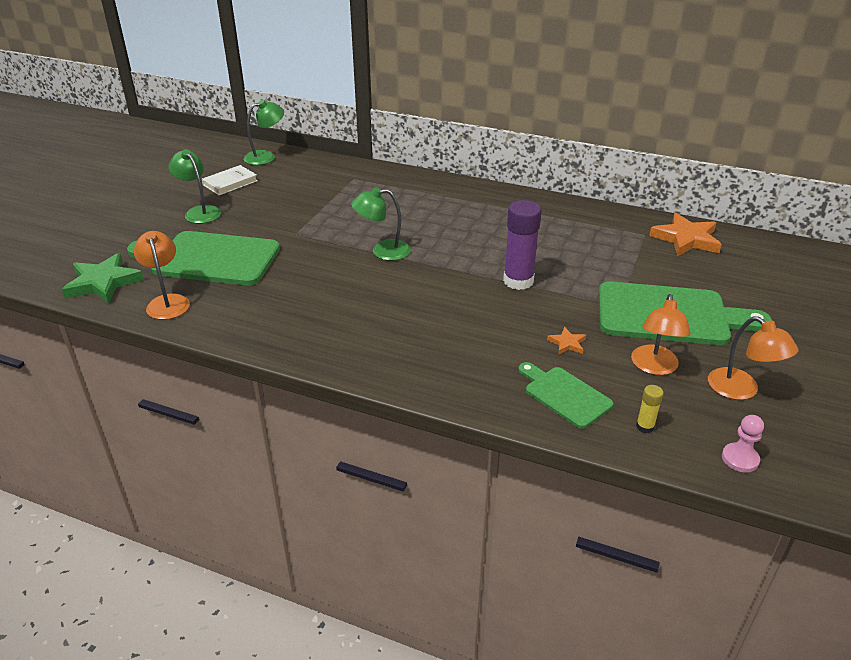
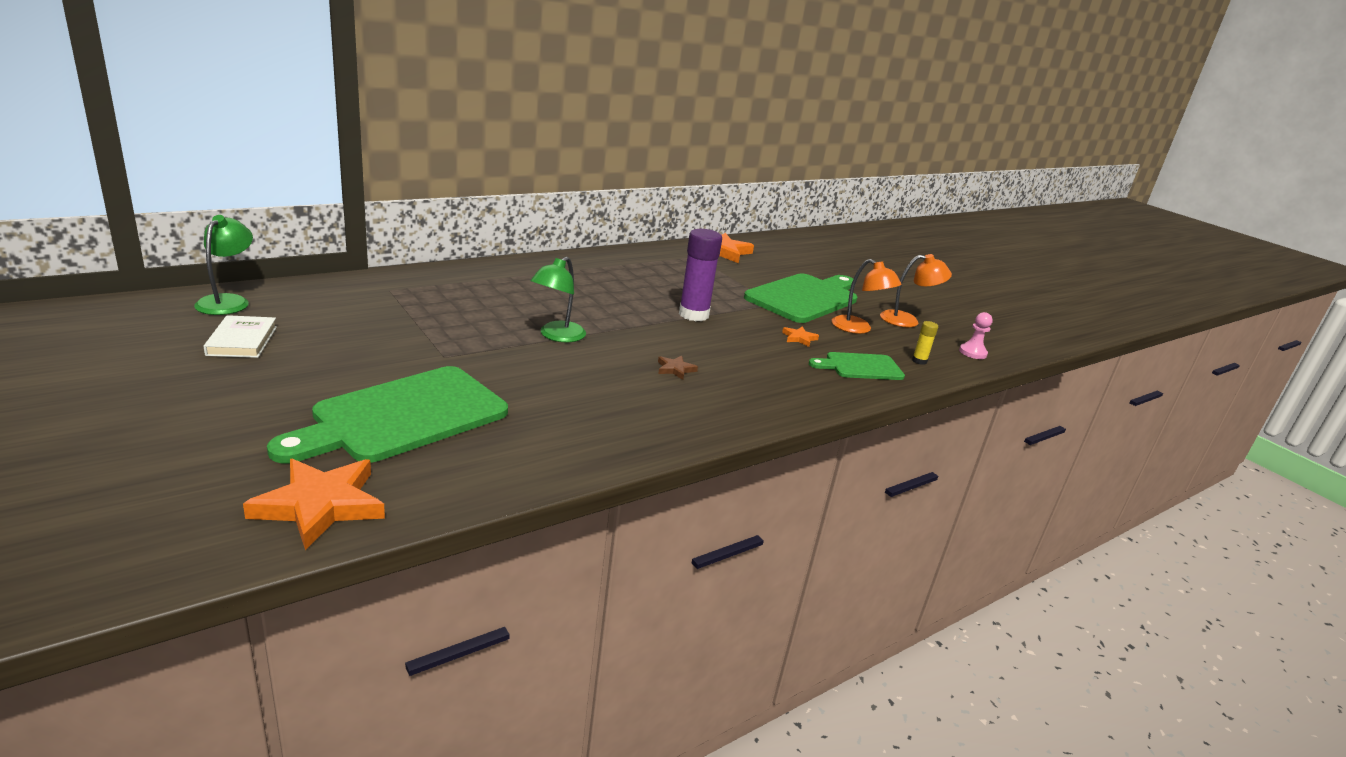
camera: 60 degrees left, 10 degrees down
green star [62,253,144,304] -> orange star [243,459,385,550]
orange lamp [134,231,190,320] -> none
green lamp [168,149,221,224] -> none
none -> brown star [658,355,698,380]

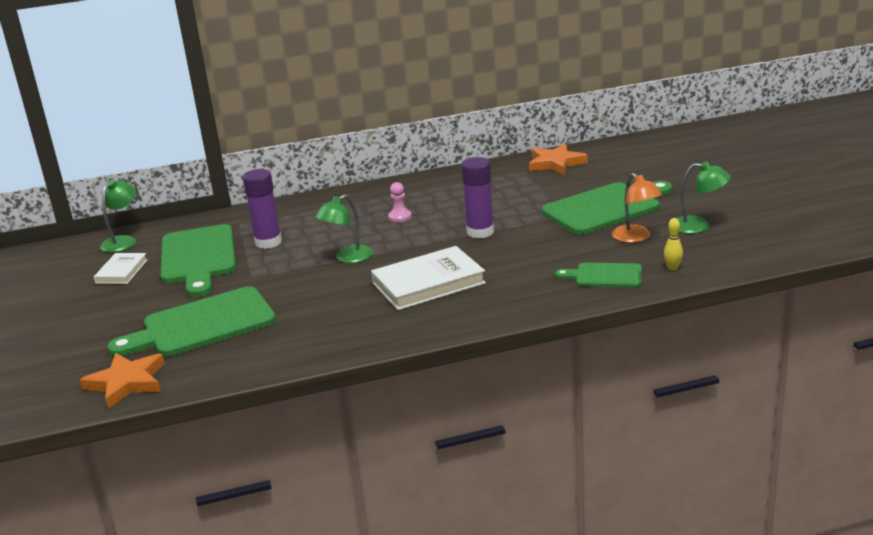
camera: 25 degrees right, 0 degrees up
brown star [658,355,698,380] -> white book [371,246,486,310]
orange star [782,326,819,347] -> none
orange lamp [880,254,952,327] -> green lamp [677,162,731,234]
yellow glue stick [912,321,938,365] -> yellow bowling pin [664,218,683,270]
pink pawn [959,312,993,359] -> pink pawn moved to [388,182,411,222]
none -> green cutting board [161,224,236,297]
none -> purple glue stick [243,169,282,249]

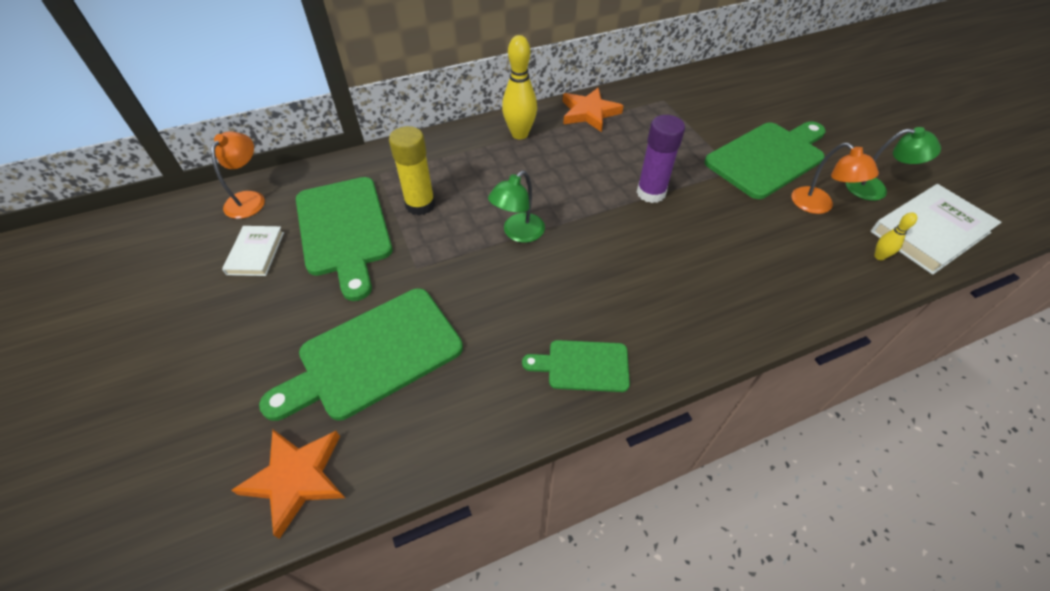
camera: 10 degrees left, 25 degrees up
green lamp [100,180,136,253] -> orange lamp [211,131,265,219]
purple glue stick [243,169,282,249] -> yellow glue stick [389,126,435,216]
white book [371,246,486,310] -> white book moved to [871,184,1001,275]
pink pawn [388,182,411,222] -> none
orange star [529,144,588,175] -> orange star moved to [563,88,624,132]
green cutting board [555,263,642,287] -> green cutting board moved to [522,340,630,392]
none -> yellow bowling pin [502,35,537,140]

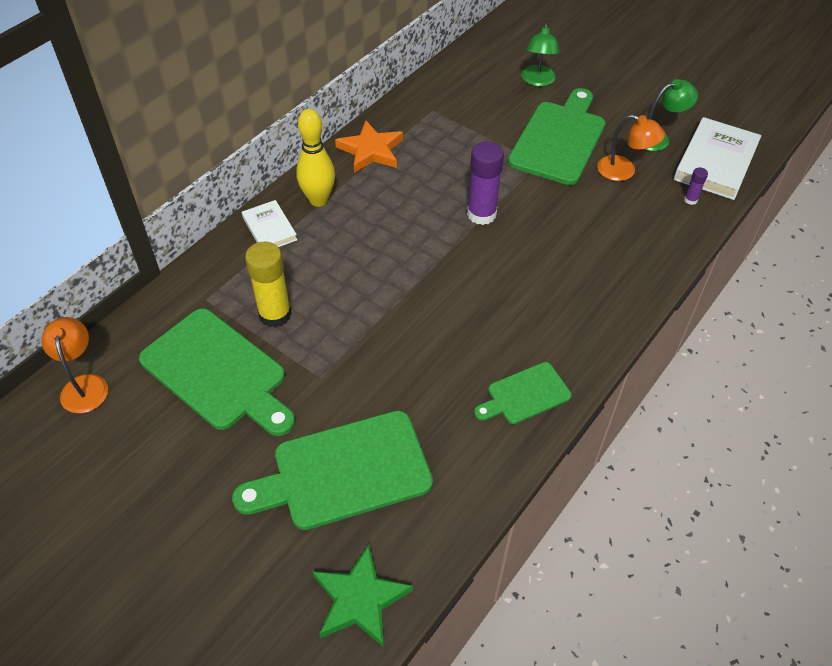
camera: 30 degrees left, 0 degrees up
white book [222,226,284,276] -> white book moved to [242,200,297,247]
orange star [231,429,345,539] -> green star [313,545,413,647]
green cutting board [259,288,463,421] -> green cutting board turned 45 degrees clockwise [232,411,433,530]
green lamp [488,171,545,243] -> green lamp moved to [522,23,560,87]
yellow bowling pin [874,212,917,260] -> purple glue stick [684,167,708,205]

